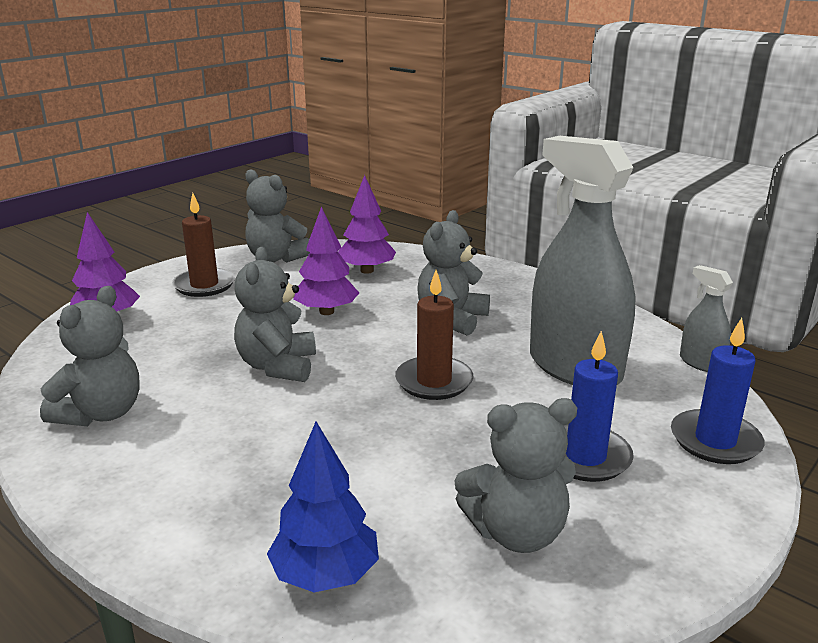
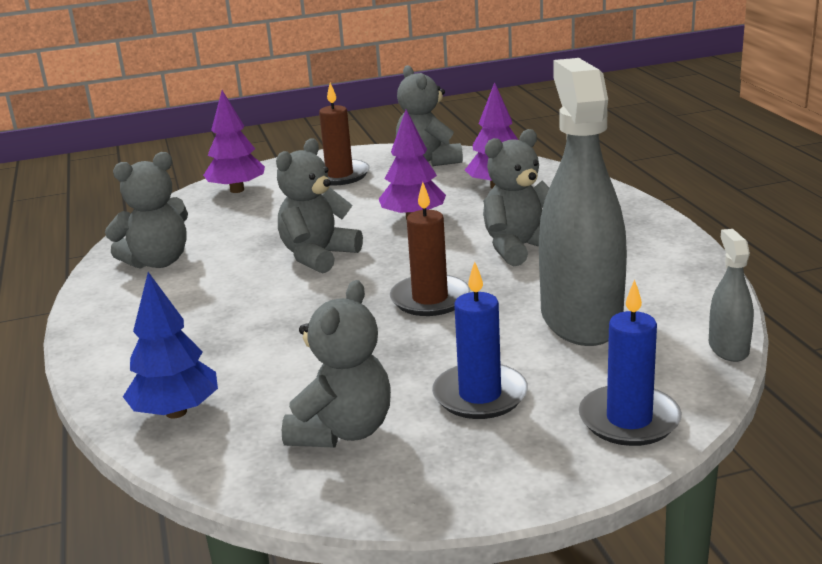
camera: 35 degrees right, 0 degrees up
grey teddy bear [454,398,577,553] -> grey teddy bear turned 90 degrees counterclockwise [282,280,391,447]

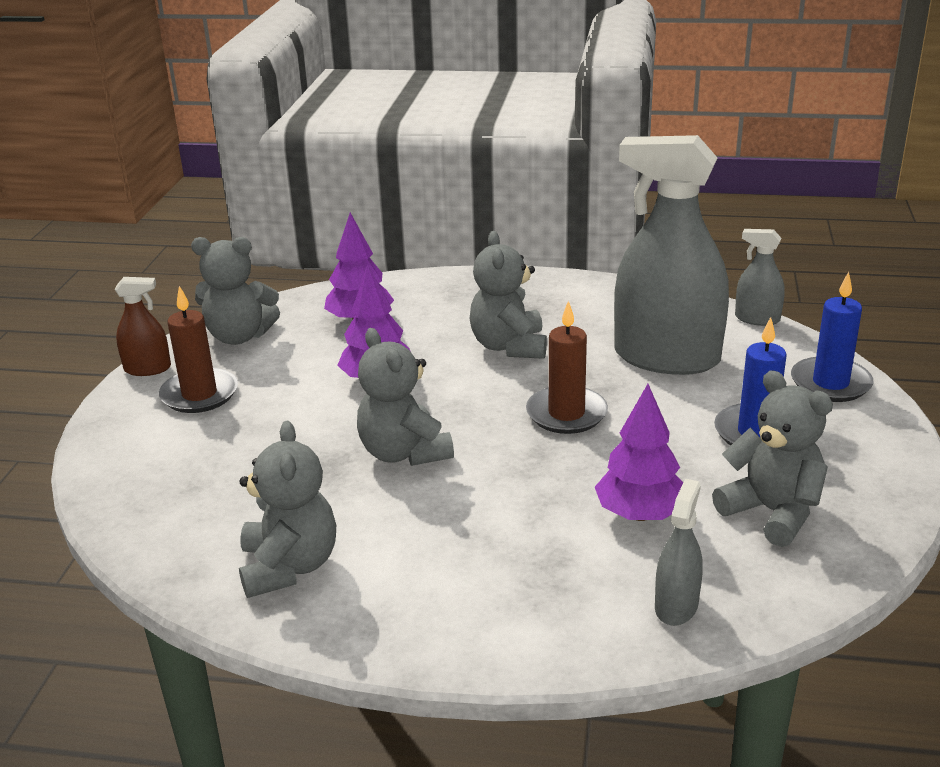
camera: 65 degrees left, 5 degrees up
blue tree [123,272,218,418] -> grey spray bottle [655,479,703,626]
purple tree [203,90,265,193] -> purple tree moved to [595,384,683,521]
none -> brown spray bottle [115,277,171,376]

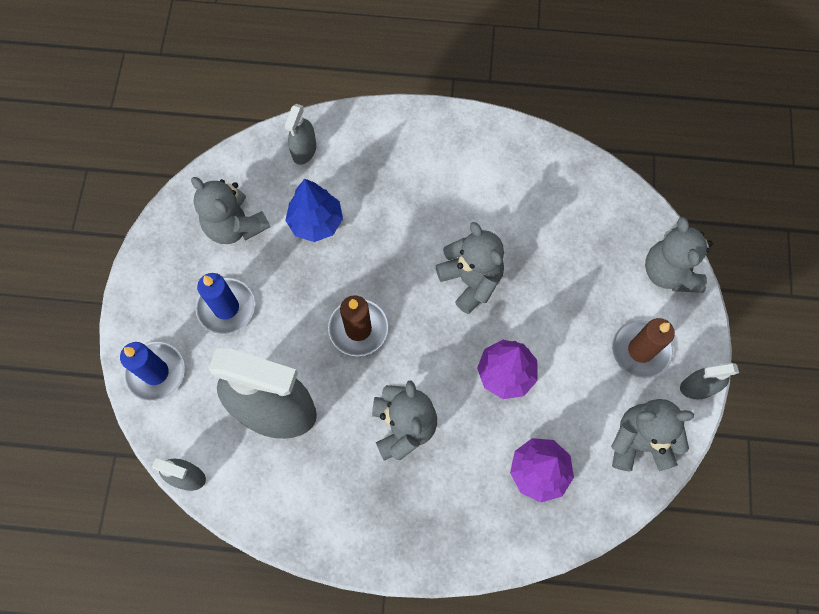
camera: 175 degrees right, 40 degrees up
brown spray bottle [115,277,171,376] -> grey spray bottle [680,363,739,400]
grey teddy bear [239,421,336,598] -> grey teddy bear moved to [645,217,713,293]
purple tree [595,384,683,521] -> blue tree [285,179,343,242]

